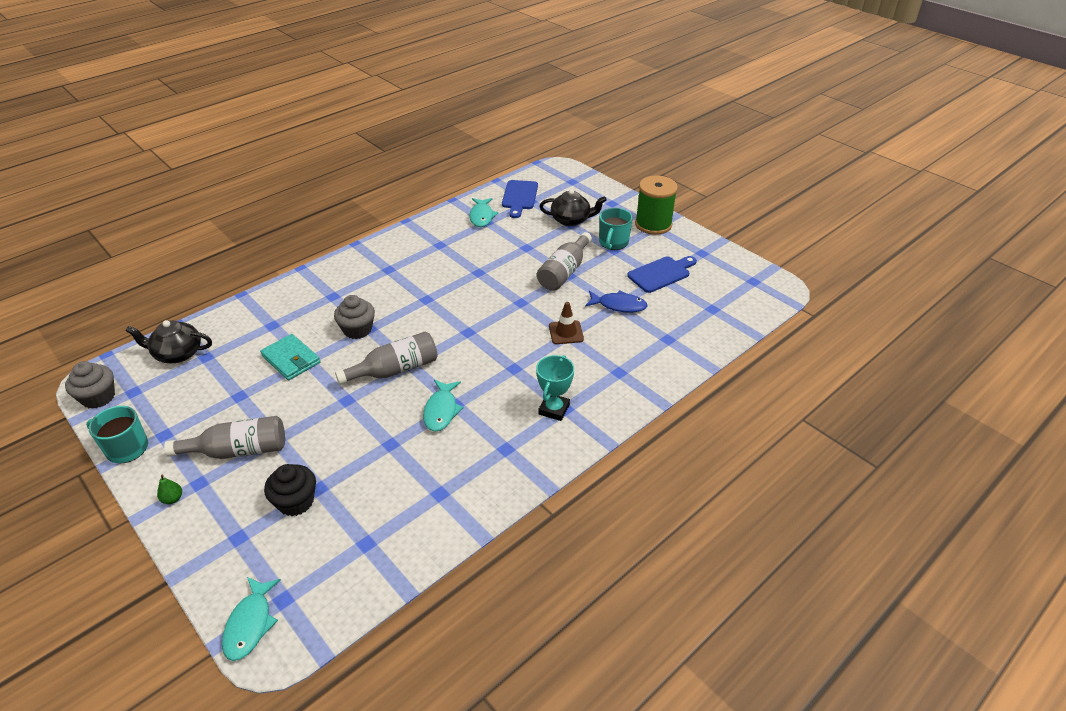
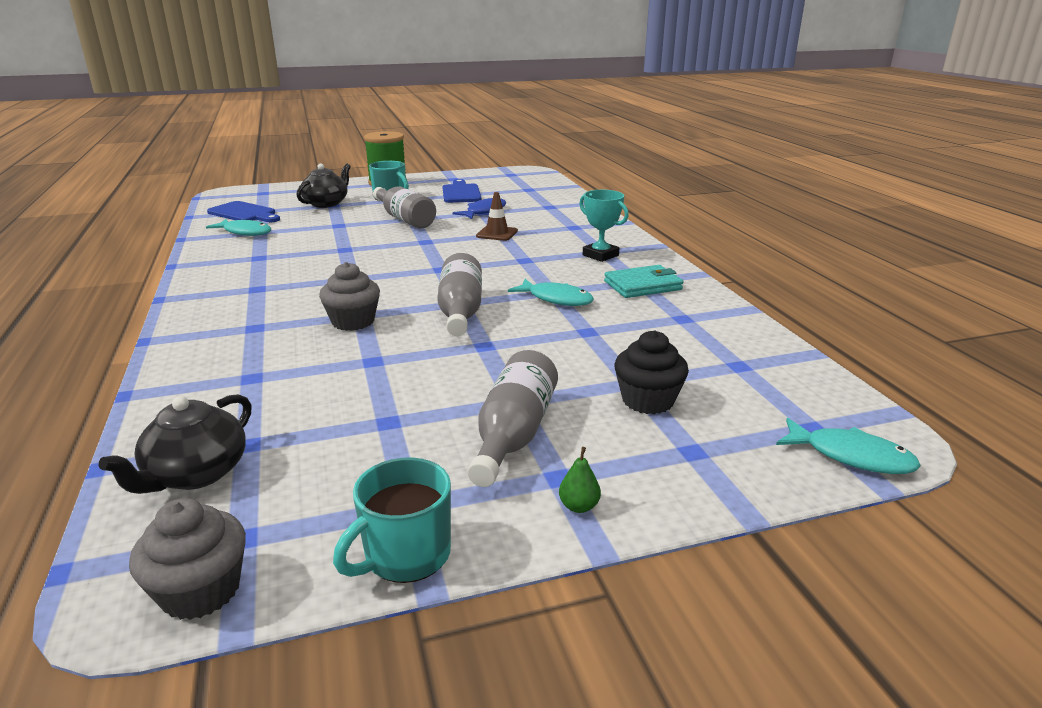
camera: 65 degrees left, 15 degrees down
turquoise wallet [260,334,320,380] -> turquoise wallet moved to [604,265,683,298]

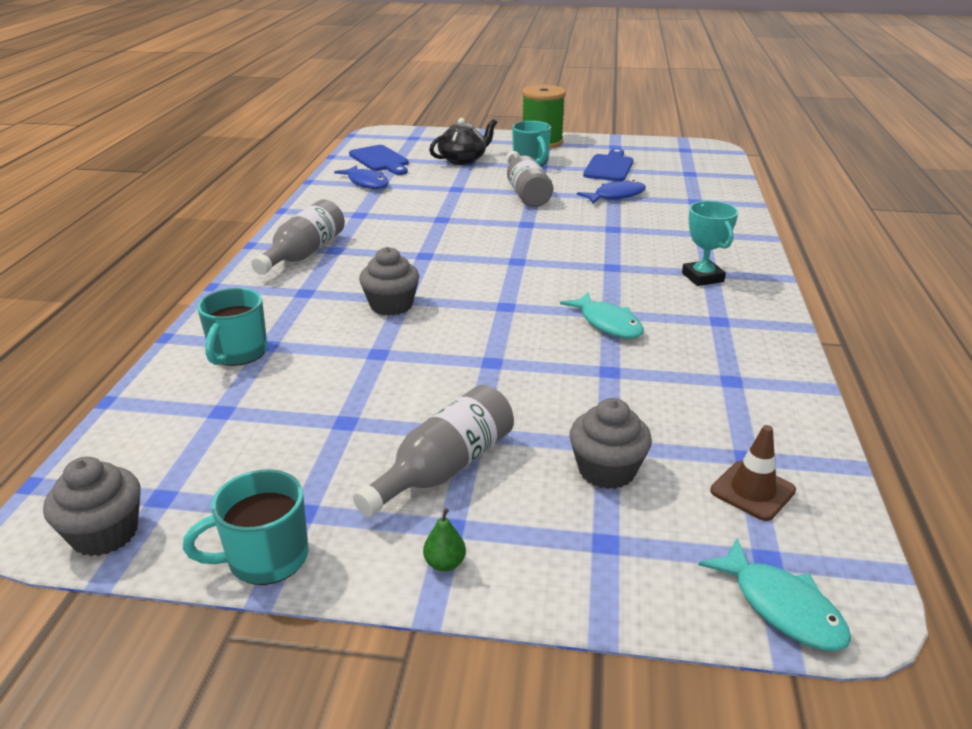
camera: 25 degrees right, 5 degrees up
black teapot [99,394,252,494] -> none
turquoise fish [206,219,271,236] -> blue fish [334,165,389,189]
grey bottle [437,253,482,336] -> grey bottle moved to [251,199,345,275]
brown traffic cone [476,192,518,241] -> brown traffic cone moved to [710,425,796,521]
turquoise wallet [604,265,683,298] -> none
black cupcake [615,331,689,414] -> grey cupcake [570,398,652,489]
none -> turquoise mug [197,288,268,366]

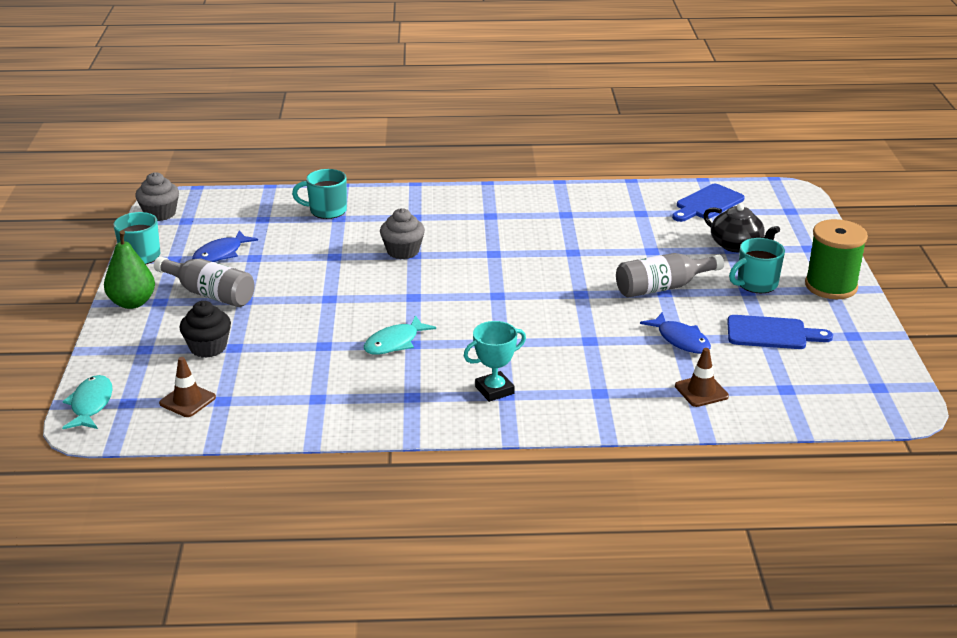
camera: 80 degrees right, 0 degrees up
grey bottle [251,199,345,275] -> none
blue fish [334,165,389,189] -> blue fish moved to [192,230,258,262]
green pear [423,508,466,572] -> green pear [104,230,155,309], size x2.23
grey cupcake [570,398,652,489] -> black cupcake [179,301,231,358]
turquoise fish [698,538,851,651] -> turquoise fish turned 135 degrees clockwise [62,375,113,429]
none -> brown traffic cone [675,348,729,407]

